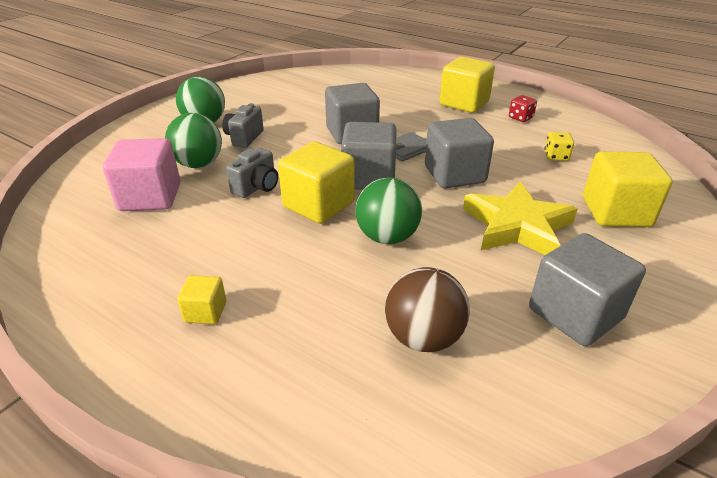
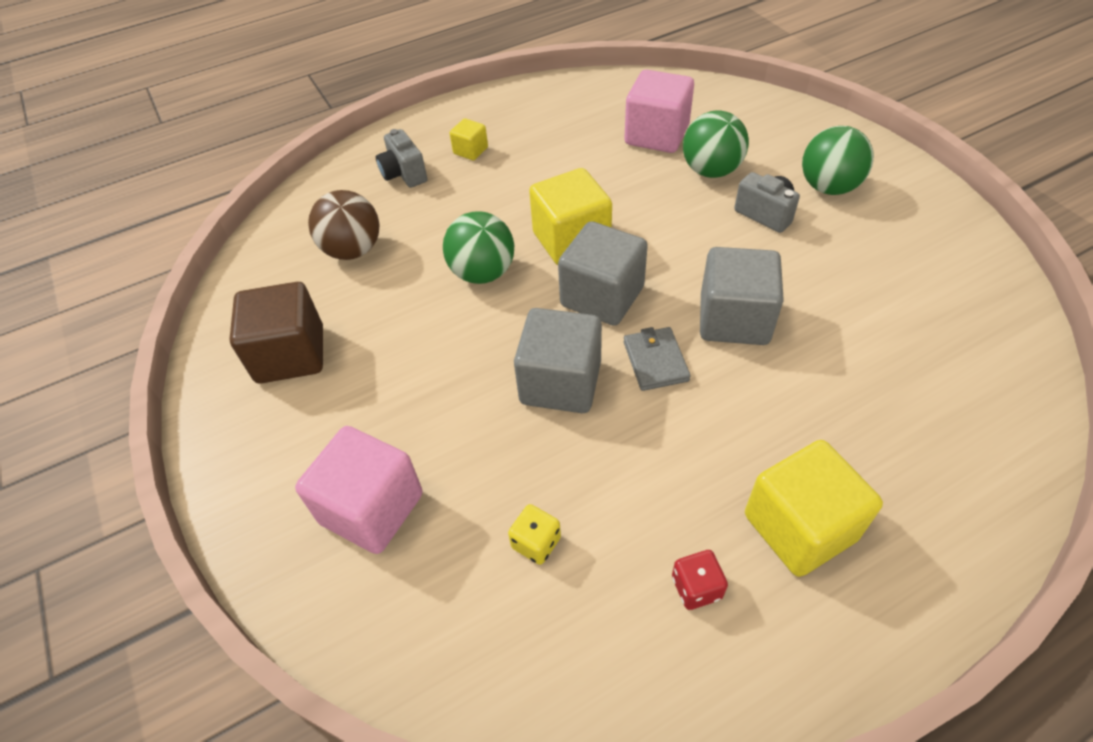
camera: 120 degrees right, 15 degrees up
grey camera [226,148,278,198] -> grey camera moved to [376,129,428,188]
yellow star [463,181,578,255] -> none
grey cube [529,233,646,346] -> brown cube [230,282,323,383]
yellow cube [583,151,673,227] -> pink cube [295,426,423,554]

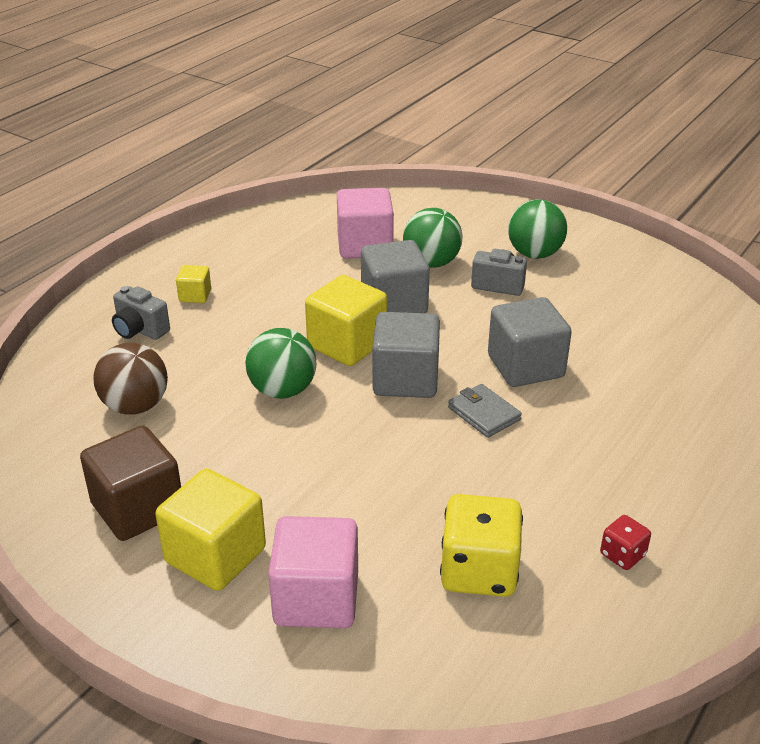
camera: 30 degrees left, 15 degrees down
yellow dice [508,504,561,565] -> yellow dice [440,494,523,597], size x2.01
grey cube [514,308,602,413] -> grey cube moved to [361,240,430,313]
yellow cube [745,440,883,577] -> yellow cube moved to [155,469,266,591]

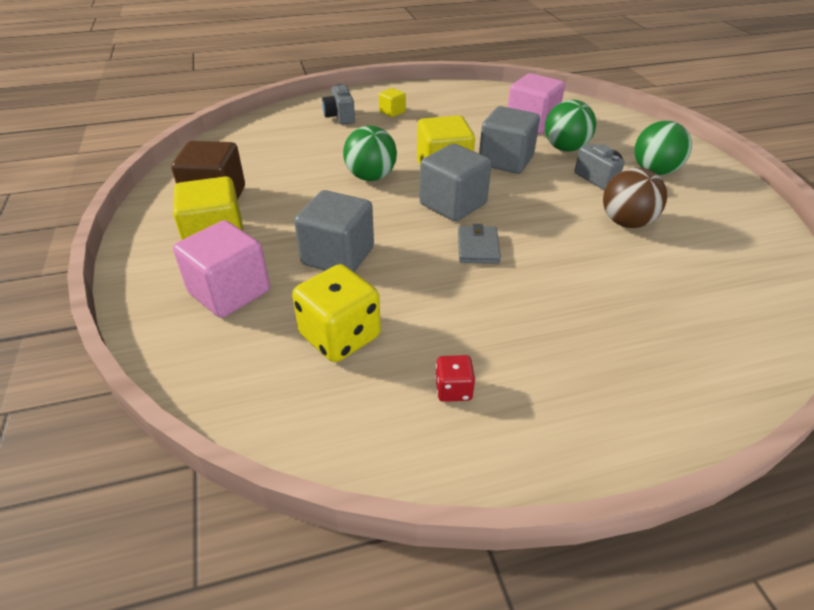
camera: 40 degrees right, 5 degrees up
brown ball [94,342,168,415] -> brown ball moved to [603,167,667,228]
grey cube [488,297,572,387] -> grey cube moved to [294,190,374,272]

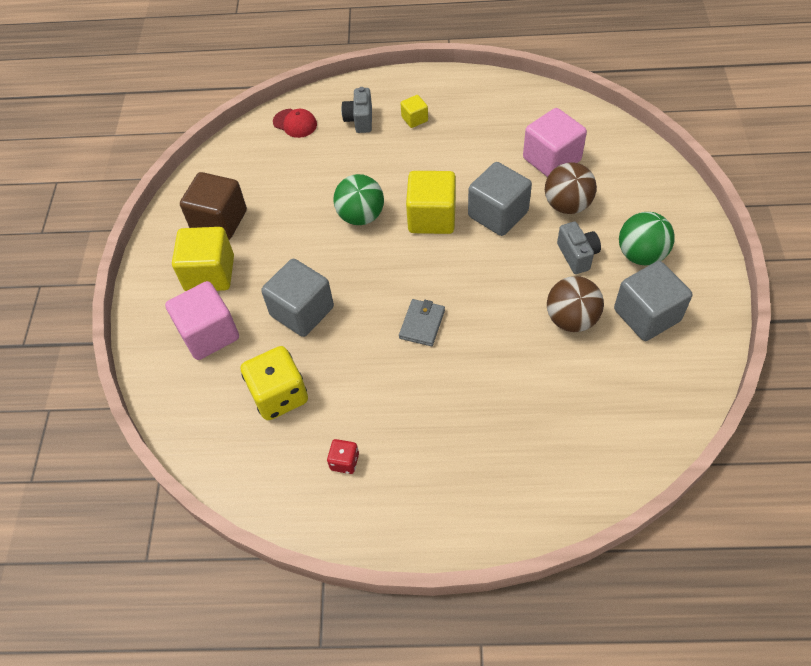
camera: 20 degrees right, 15 degrees up
grey cube [419,144,492,221] -> grey cube moved to [614,261,692,341]
green ball [545,100,596,151] -> brown ball [545,162,597,214]
none -> red cap [273,109,317,138]

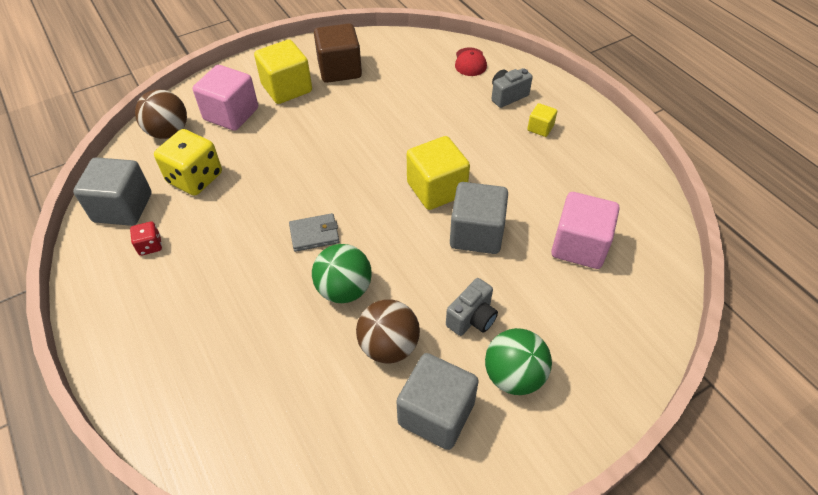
camera: 55 degrees right, 5 degrees down
grey cube [261,259,334,337] -> grey cube moved to [73,157,152,226]
green ball [333,174,384,225] -> green ball moved to [312,244,372,303]
brown ball [545,162,597,214] -> brown ball moved to [135,89,187,139]

